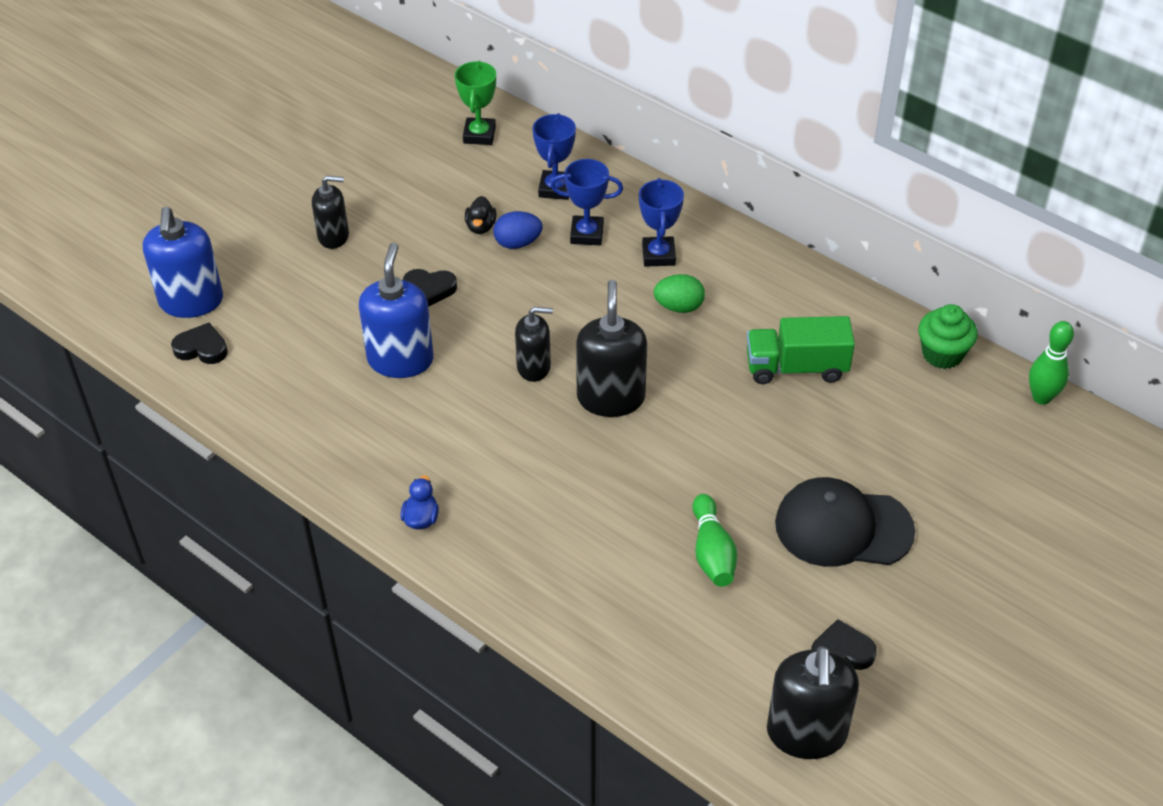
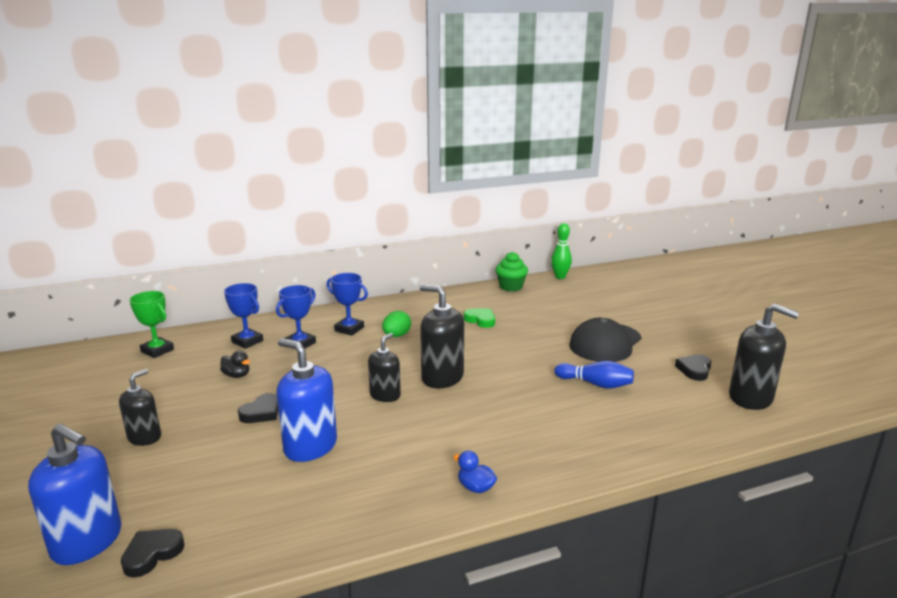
camera: 60 degrees left, 25 degrees down
blue egg [493,211,542,249] -> none
green bowling pin [693,494,737,587] -> blue bowling pin [554,361,634,389]
green truck [747,316,855,384] -> green heart [464,309,495,328]

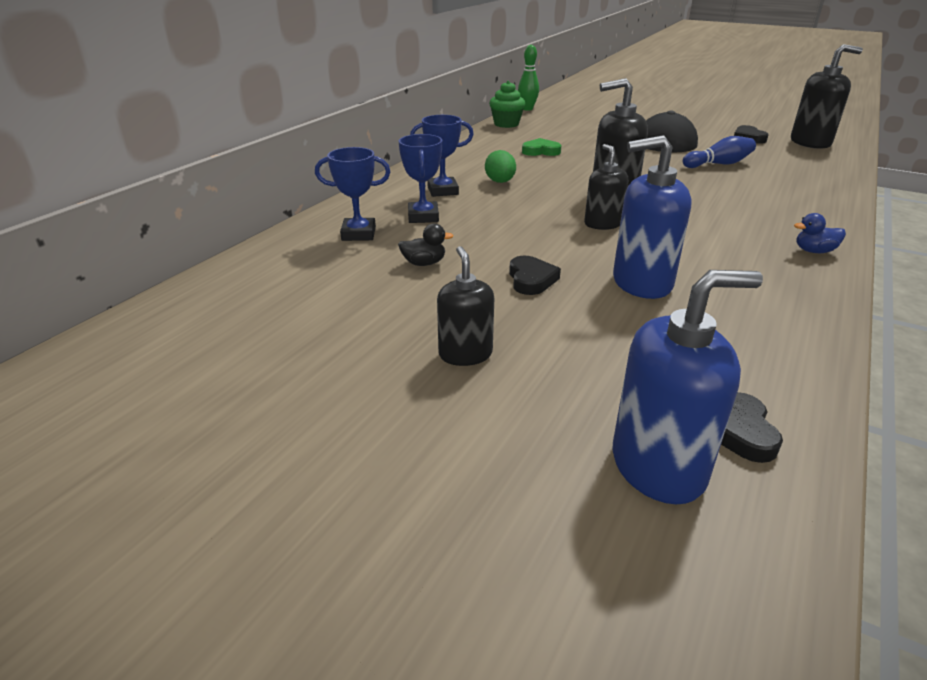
camera: 40 degrees left, 10 degrees up
green trophy [129,291,174,358] -> none

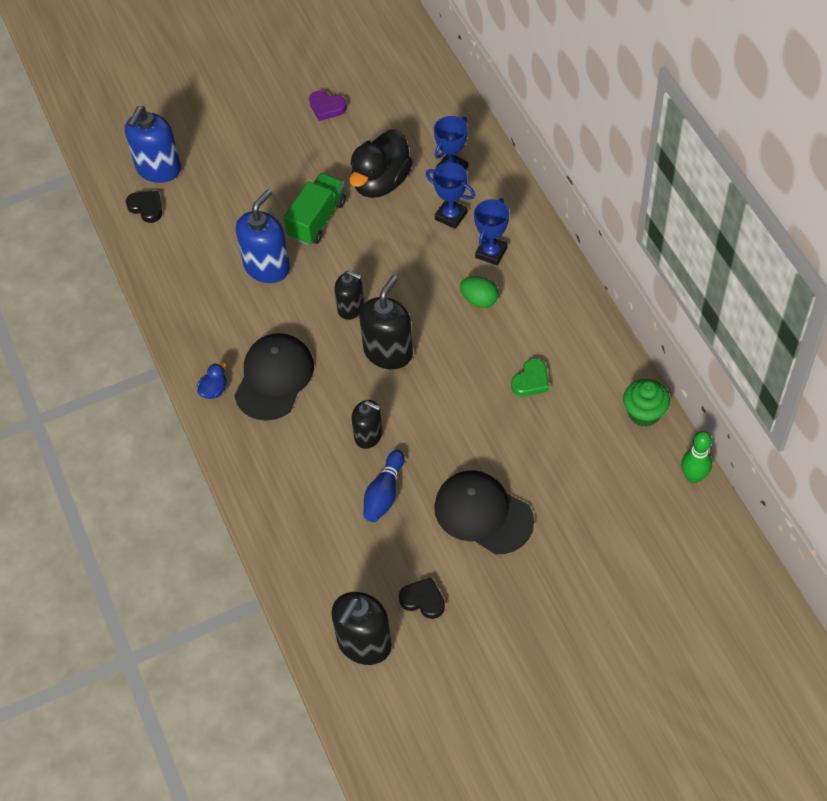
camera: 130 degrees right, 25 degrees up
black duck [398,223,454,266] -> black duck [349,129,413,198], size x2.30
black soap dispenser [437,246,494,366] -> black soap dispenser moved to [352,400,382,449]
black heart [509,255,561,295] -> green truck [284,173,346,245]
none -> black cap [234,333,314,421]
none -> purple heart [309,90,347,121]

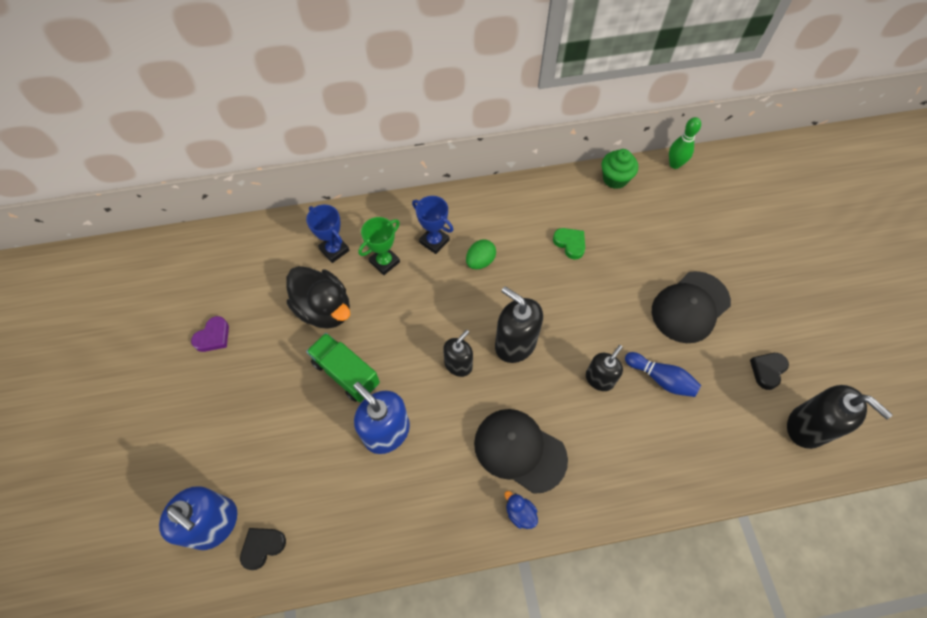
camera: 80 degrees left, 5 degrees up
blue trophy [426,162,475,229] -> green trophy [358,217,400,275]

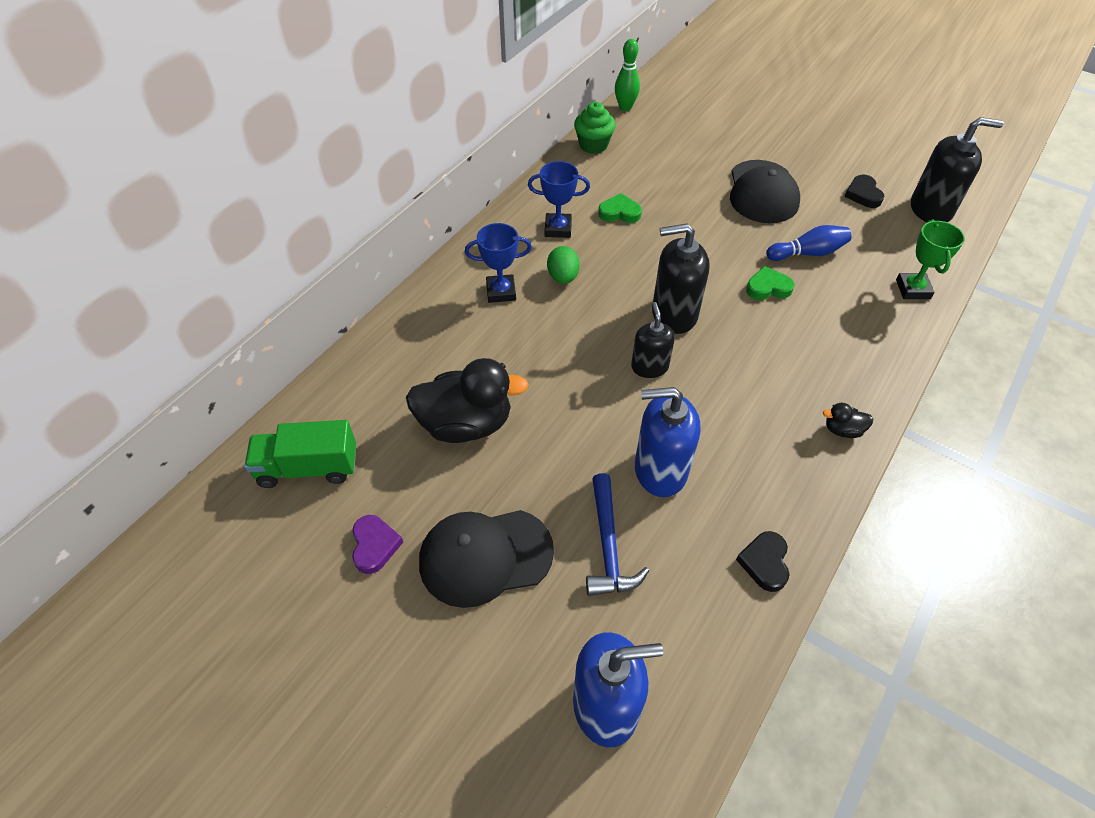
camera: 45 degrees left, 10 degrees down
black heart [240,528,286,570] -> black heart moved to [736,531,790,592]
blue trophy [306,205,349,263] -> blue trophy moved to [528,161,590,238]
green truck [306,333,380,402] -> green truck moved to [244,420,356,488]
green trophy [358,217,400,275] -> green trophy moved to [896,220,965,299]
black cap [474,409,568,494] -> black cap moved to [419,510,554,608]
blue duck [505,491,538,529] -> black duck [823,403,873,438]
black soap dispenser [586,345,623,391] -> green heart [746,266,795,300]
none -> blue hammer [586,473,649,596]

